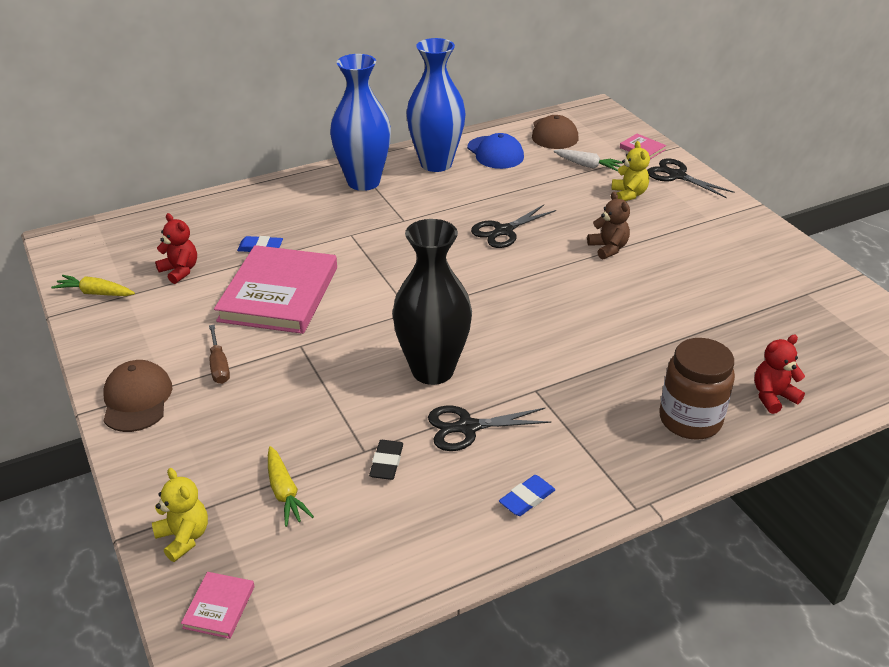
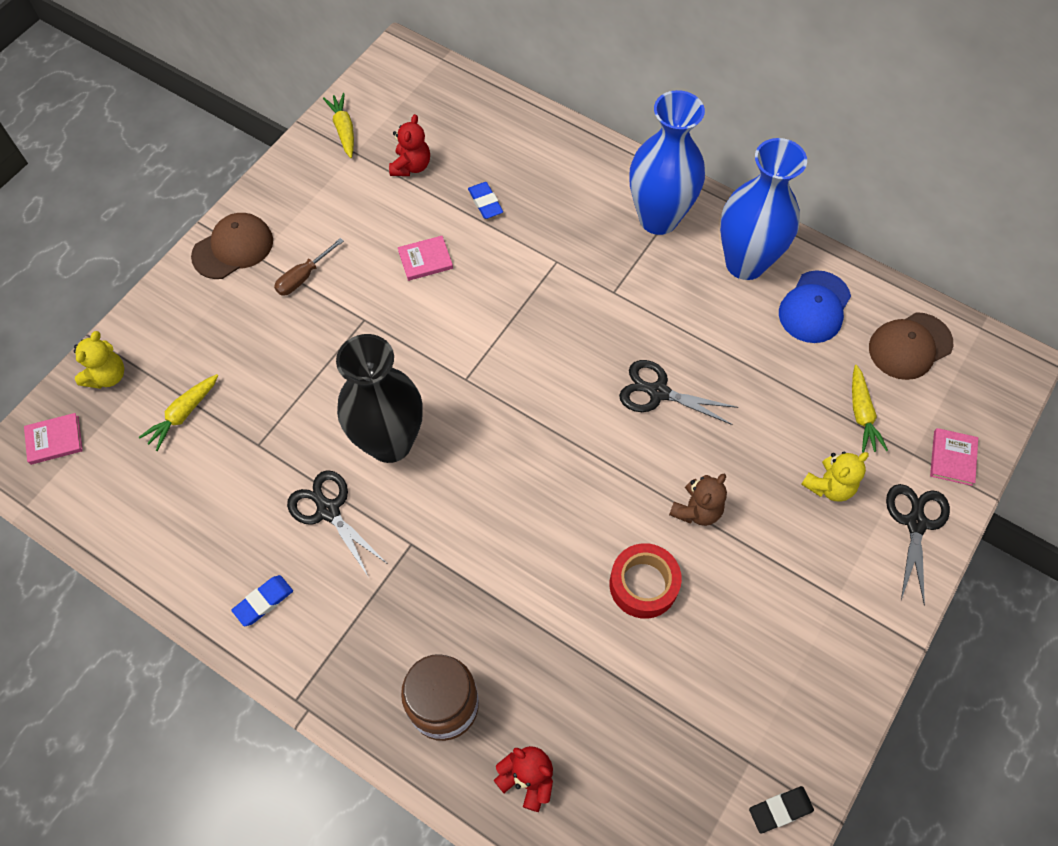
camera: 60 degrees right, 25 degrees up
pink book [214,245,337,334] -> pink book [398,236,453,281], size x0.40
black eraser [369,440,403,480] -> black eraser moved to [749,786,814,833]
blue eraser [499,475,555,516] -> blue eraser turned 60 degrees counterclockwise [231,575,293,626]
white carrot [554,149,622,171] -> yellow carrot [852,365,888,453]
none -> red tape [609,543,682,619]

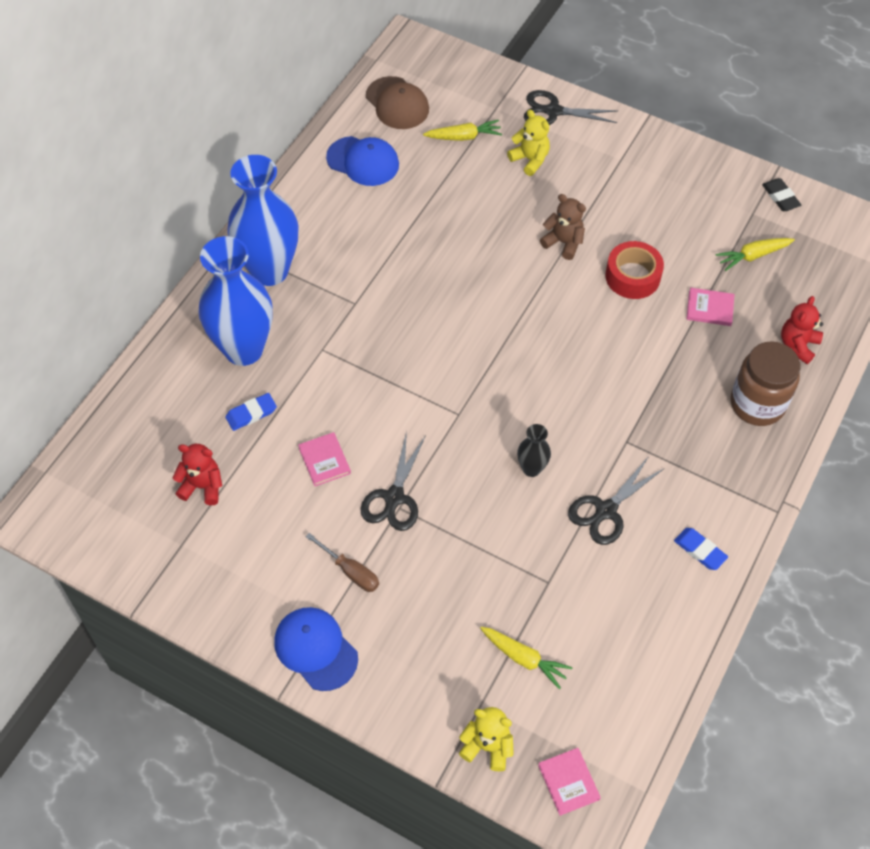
camera: 95 degrees left, 5 degrees down
brown cap [191,213,273,279] -> blue cap [274,607,358,691]
yellow carrot [323,93,354,158] -> yellow carrot moved to [715,238,795,271]
black vase [336,334,423,463] -> black vase [517,424,551,477], size x0.44
black scissors [619,360,738,425] -> black scissors moved to [361,431,426,531]
blue vase [720,138,807,280] -> blue vase moved to [198,236,273,366]
pink book [930,428,978,486] -> pink book moved to [686,288,735,326]

